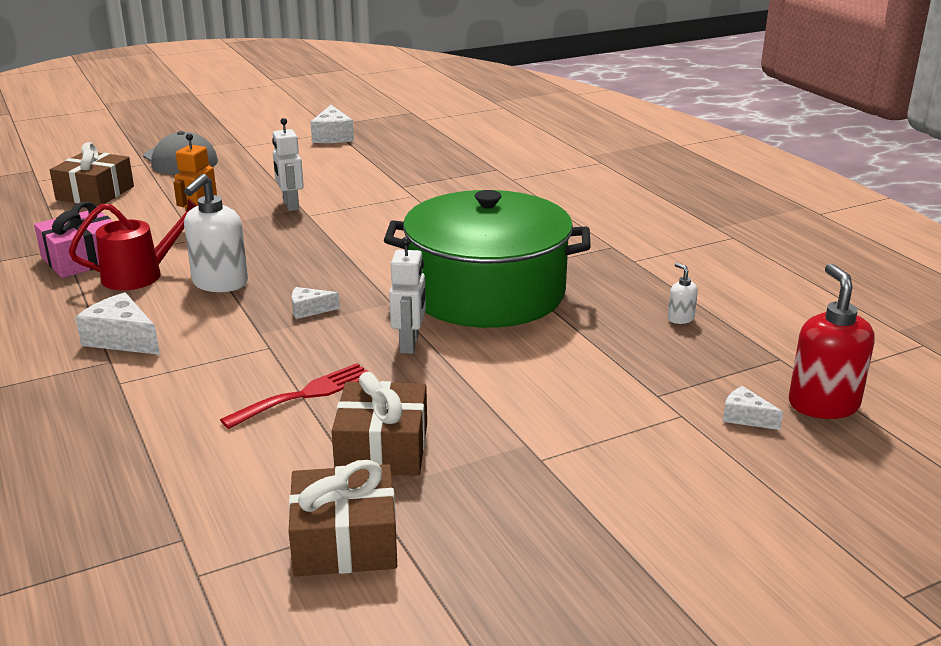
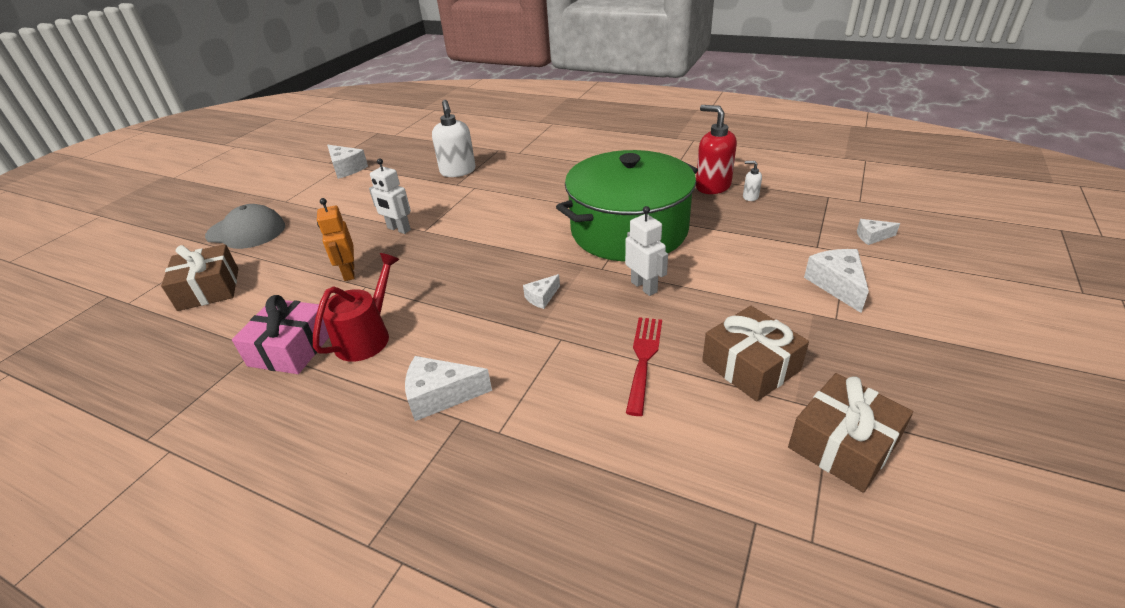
camera: 35 degrees left, 10 degrees up
white soap dispenser [184,174,248,292] -> white soap dispenser moved to [432,100,476,177]
red soap dispenser [789,263,875,419] -> red soap dispenser moved to [696,105,737,194]
none -> white cheese [804,249,869,313]

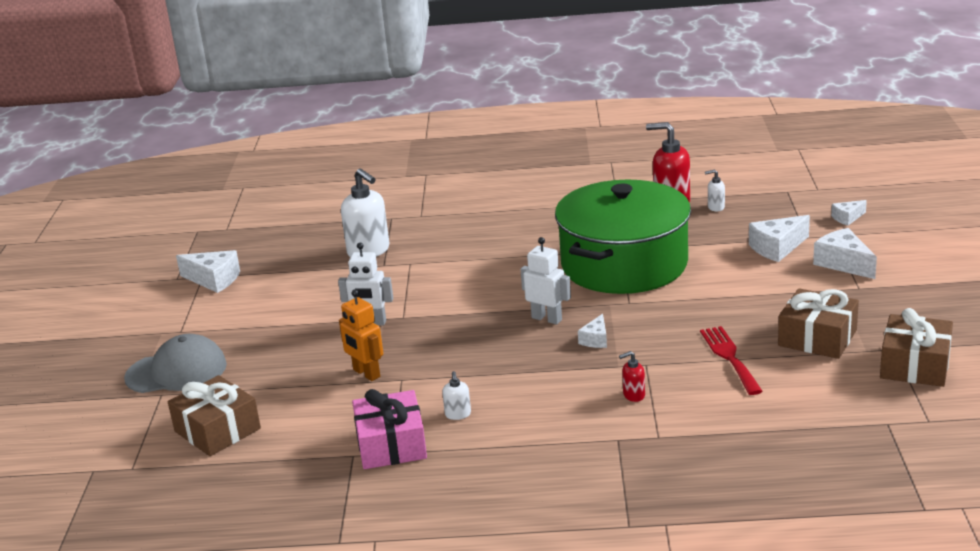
camera: 25 degrees left, 10 degrees down
red watering can [313,253,400,362] -> white soap dispenser [442,371,471,420]
white cheese [405,356,492,421] -> white cheese moved to [749,215,810,262]
white robot [625,206,668,296] -> white robot moved to [520,237,571,325]
none -> red soap dispenser [619,351,645,402]

